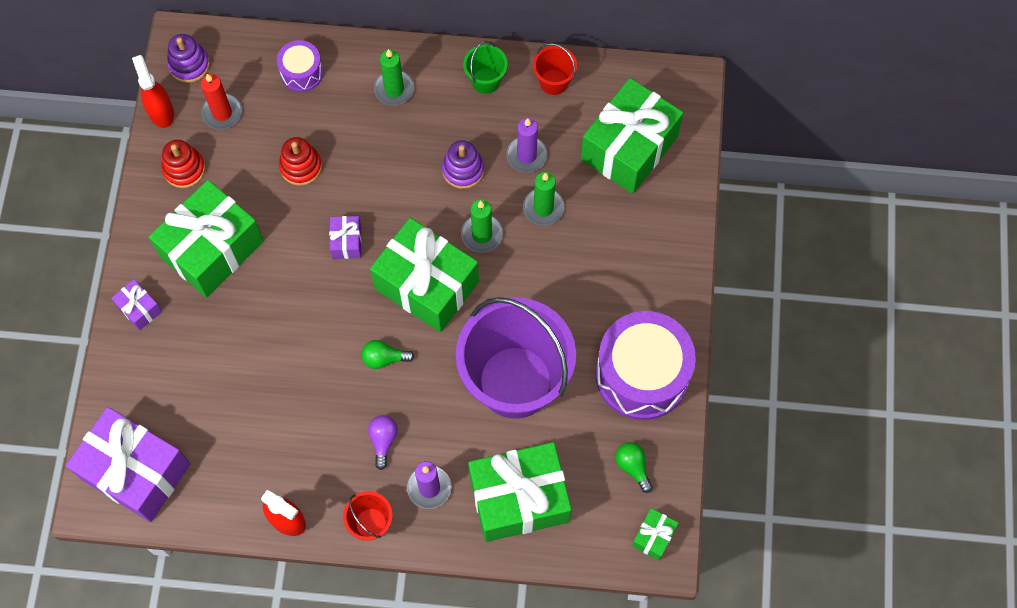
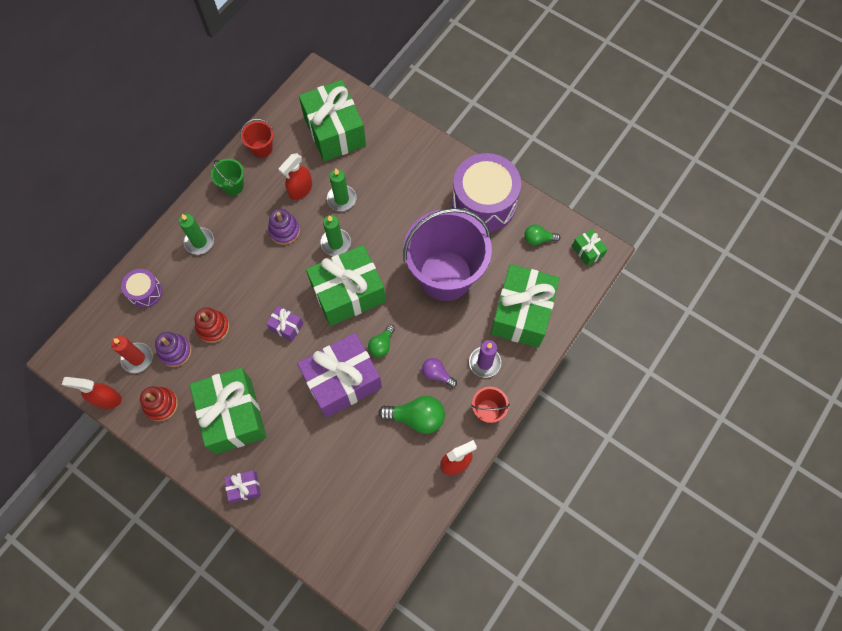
camera: 60 degrees left, 0 degrees up
purple gift [66,407,190,522] -> purple gift moved to [297,333,382,418]
purple stacking toy [167,34,210,83] -> purple stacking toy moved to [155,332,192,367]
purple candle [506,118,547,173] -> red spray bottle [278,153,312,200]
none -> green light bulb [378,396,445,434]

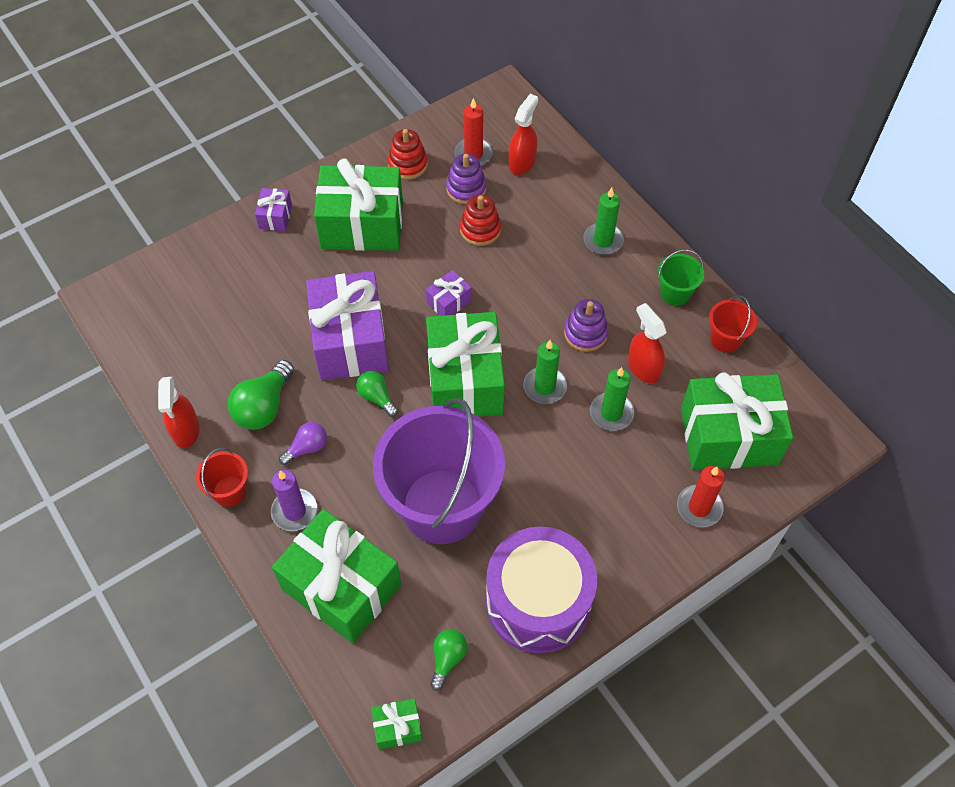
camera: 110 degrees right, 10 degrees down
red spray bottle [62,377,122,409] -> red spray bottle moved to [508,94,538,175]
purple drum [121,269,162,308] -> none
none -> red candle [677,466,725,527]

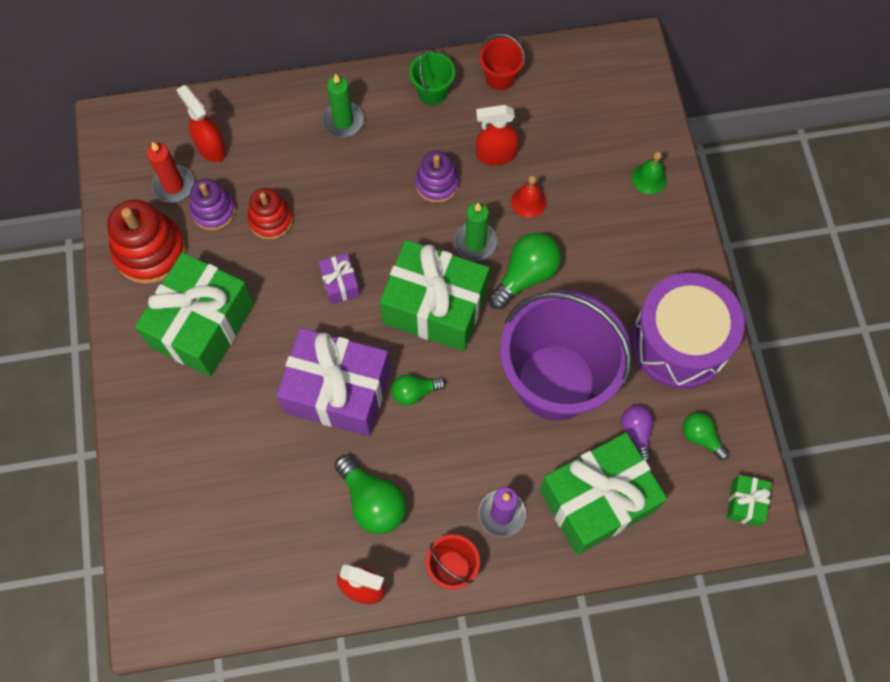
camera: 65 degrees left, 10 degrees up
purple gift [255,188,292,231] -> none
purple light bulb [279,422,327,465] -> purple light bulb moved to [621,405,653,462]
red stacking toy [388,129,428,179] -> red stacking toy [107,200,186,284], size x1.61
green candle [590,367,634,431] -> red bell [511,175,547,218]
red candle [677,466,725,527] -> green bell [632,151,667,194]
green gift [681,372,793,470] -> none
none -> green light bulb [488,233,561,309]

